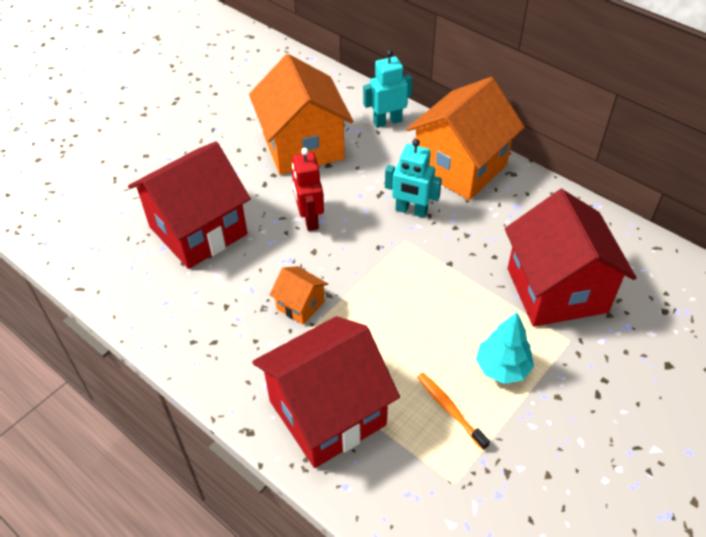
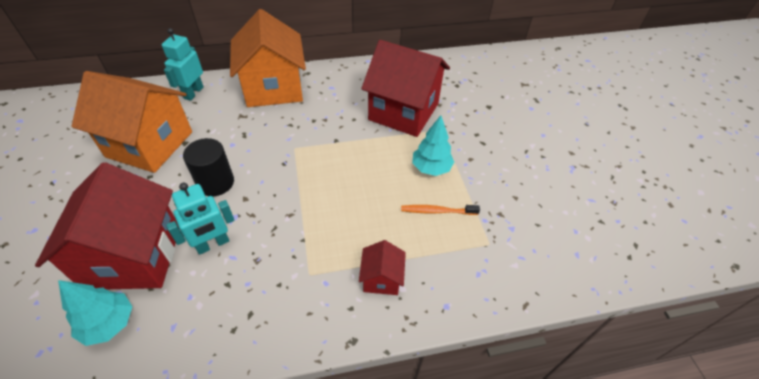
camera: 55 degrees left, 0 degrees up
red house [252,316,400,468] -> red house [359,240,406,295], size x0.45
orange house [270,266,328,325] -> none
red robot [292,148,324,231] -> black cylinder [183,138,234,196]
turquoise robot [385,139,442,218] -> turquoise robot moved to [166,183,234,255]
none -> turquoise tree [58,280,132,346]

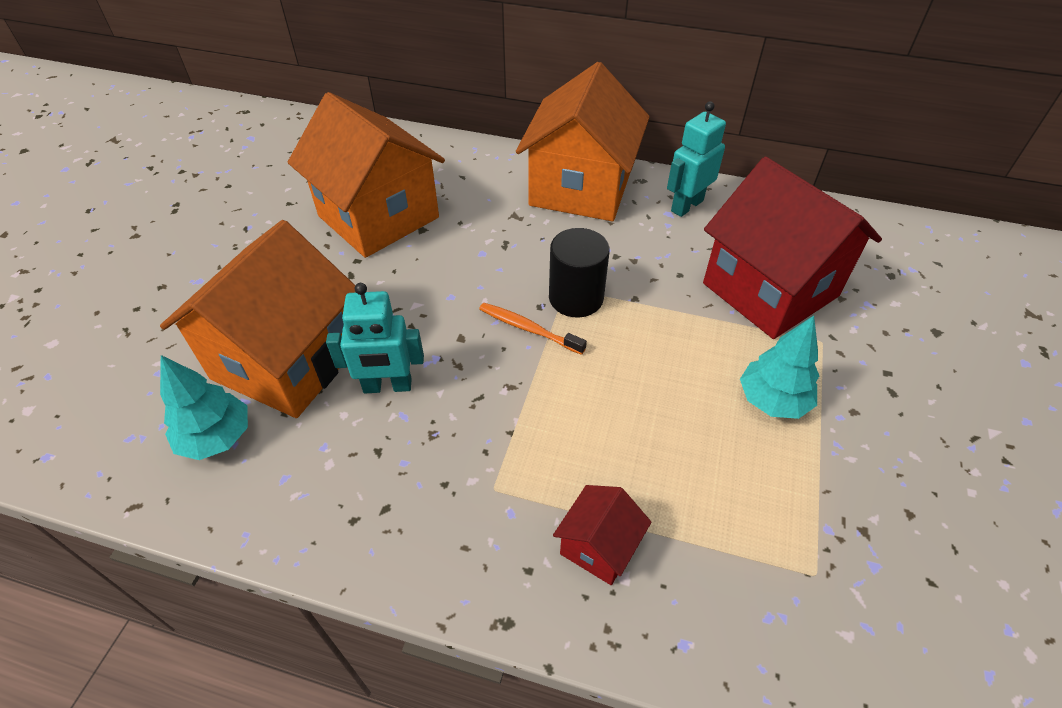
camera: 30 degrees right, 0 degrees up
red house [35,162,179,289] -> orange house [160,220,356,418]
turquoise robot [162,28,204,101] -> turquoise robot moved to [667,101,726,217]
black cylinder [183,138,234,196] -> black cylinder moved to [549,228,610,318]
orange toothbrush [401,205,480,215] -> orange toothbrush moved to [479,303,587,355]

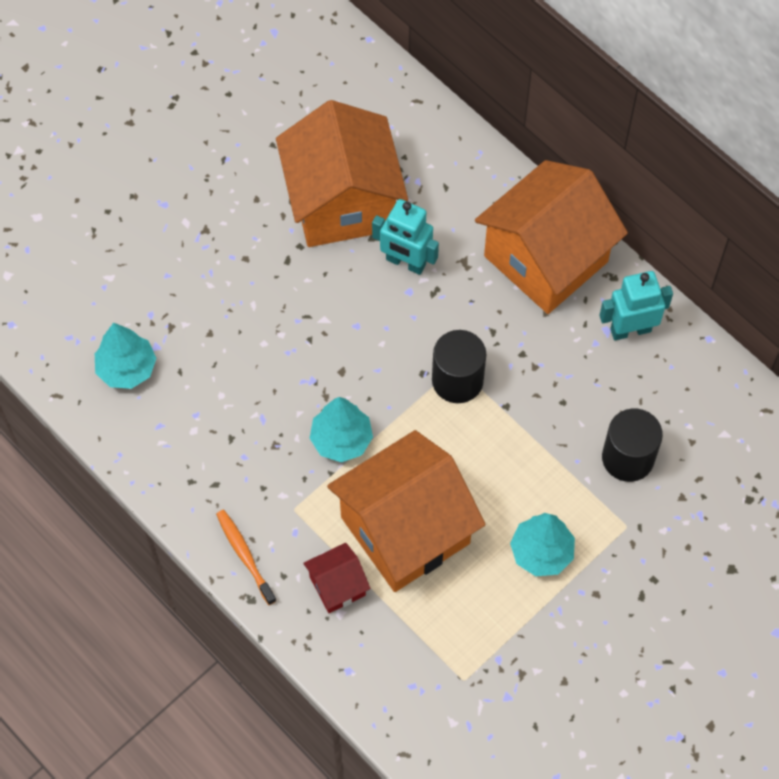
camera: 30 degrees right, 15 degrees up
orange house [160,220,356,418] -> orange house moved to [327,430,486,592]
turquoise robot [326,283,424,393] -> turquoise robot moved to [372,199,439,275]
orange toothbrush [479,303,587,355] -> orange toothbrush moved to [216,510,277,605]
red house [703,157,882,339] -> black cylinder [602,409,663,482]
none -> turquoise tree [310,397,373,463]

